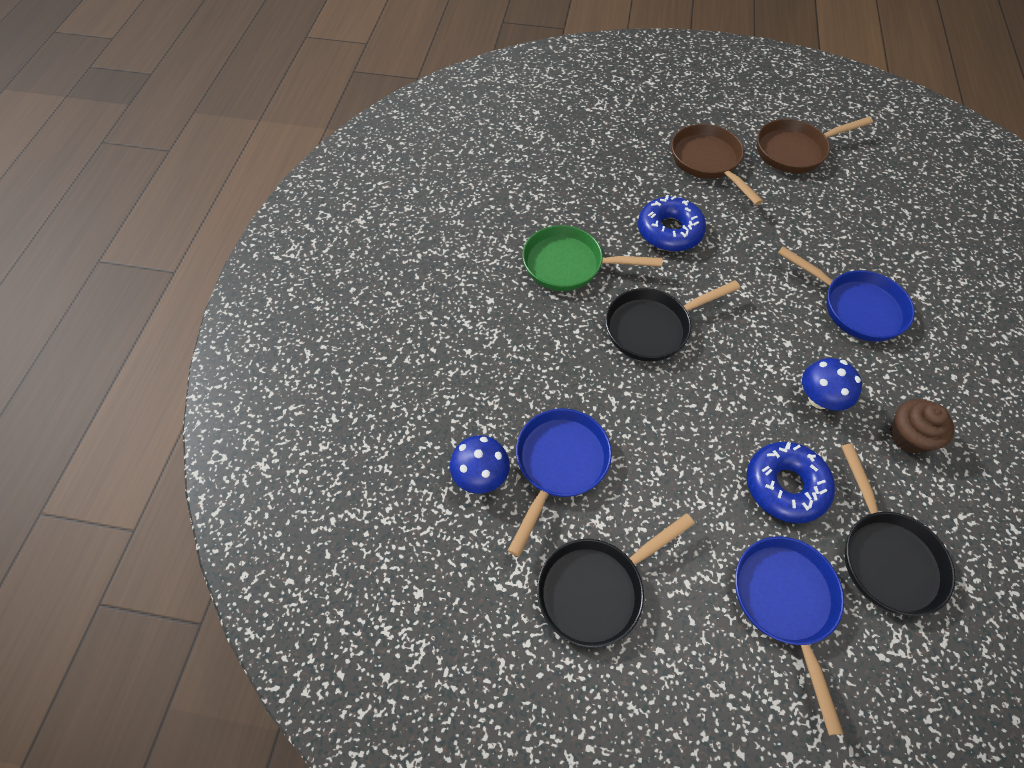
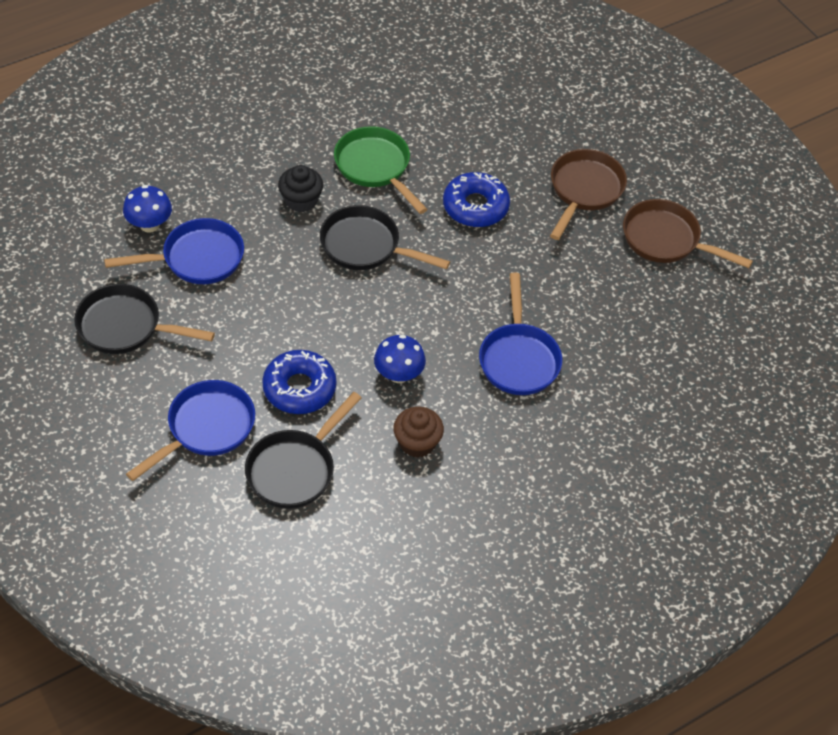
camera: 45 degrees right, 5 degrees down
none -> black cupcake [278,165,323,212]

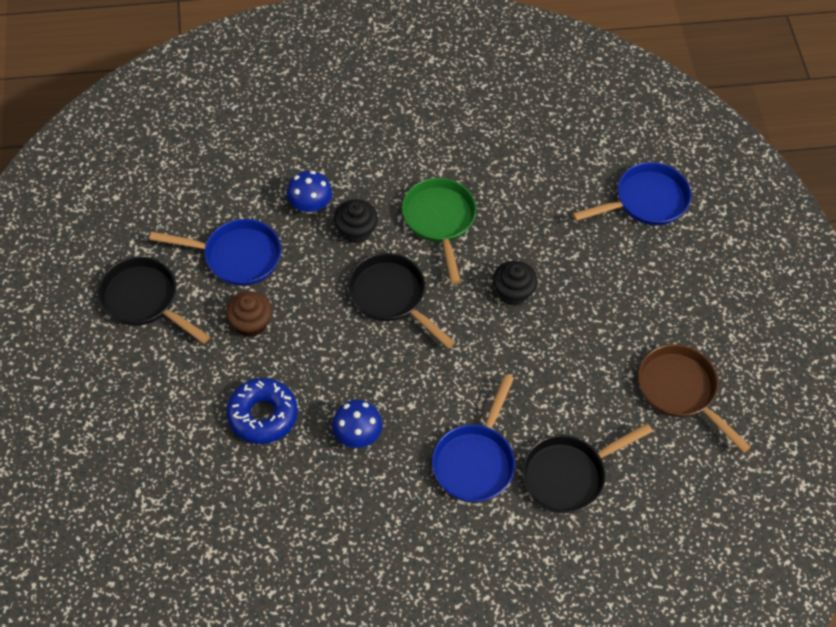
camera: 25 degrees right, 5 degrees up
blue mushroom [123,185,172,233] -> blue mushroom moved to [286,171,332,214]
blue pan [126,380,255,481] -> blue pan moved to [572,162,691,226]
black pan [245,392,362,509] -> black pan moved to [522,423,653,513]
brown cupcake [393,407,444,458] -> brown cupcake moved to [226,291,272,337]
blue donut [443,172,510,227] -> black cupcake [493,261,538,306]
brown pan [550,149,627,240] -> none

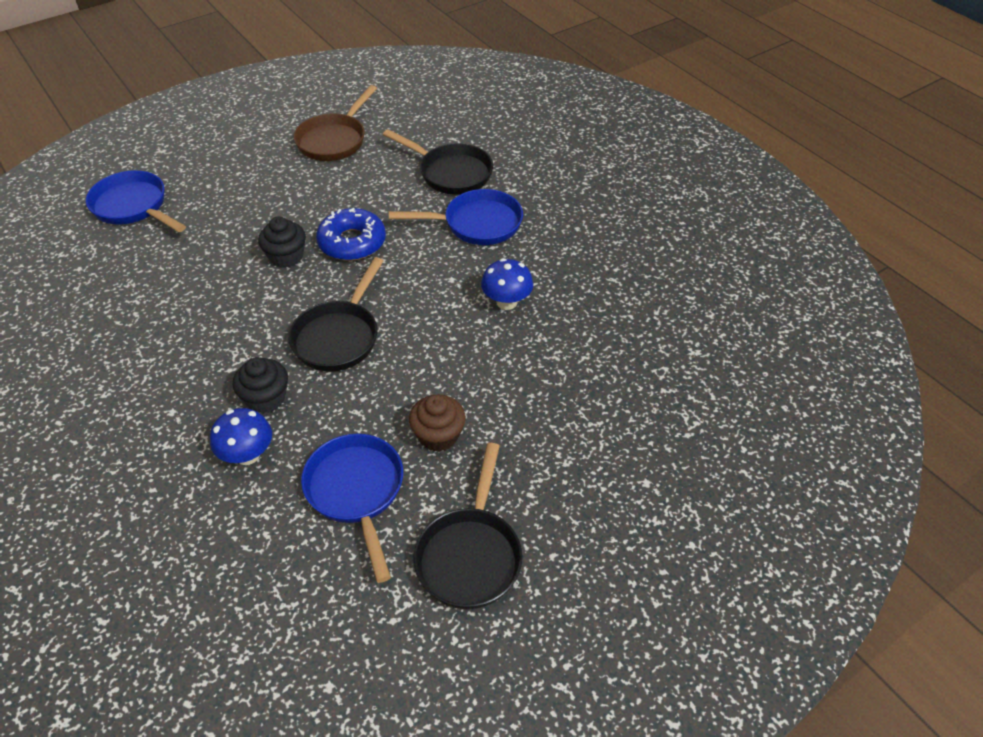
camera: 115 degrees left, 10 degrees down
blue donut [226,378,298,444] -> blue donut moved to [316,208,386,261]
green pan [402,178,477,284] -> none

